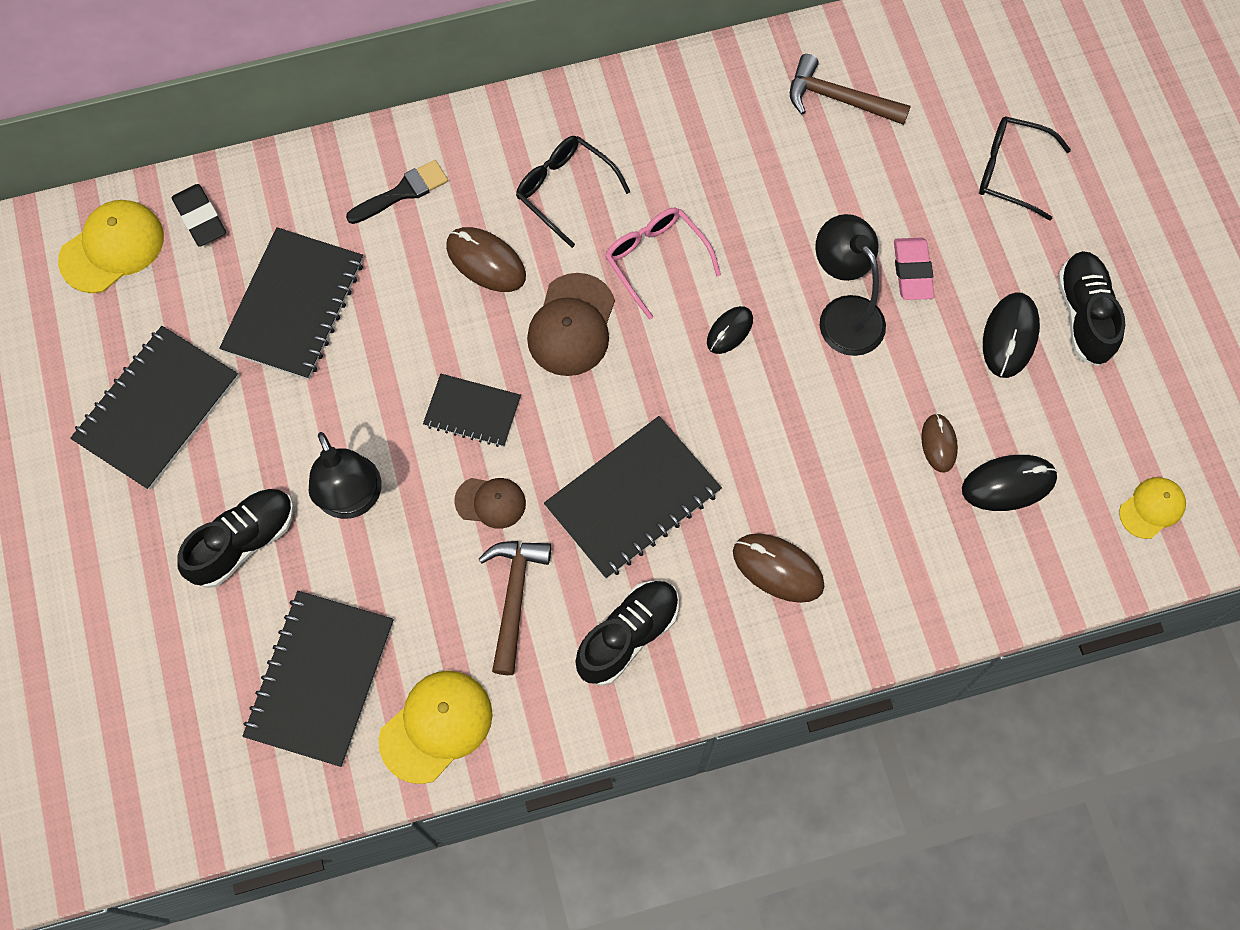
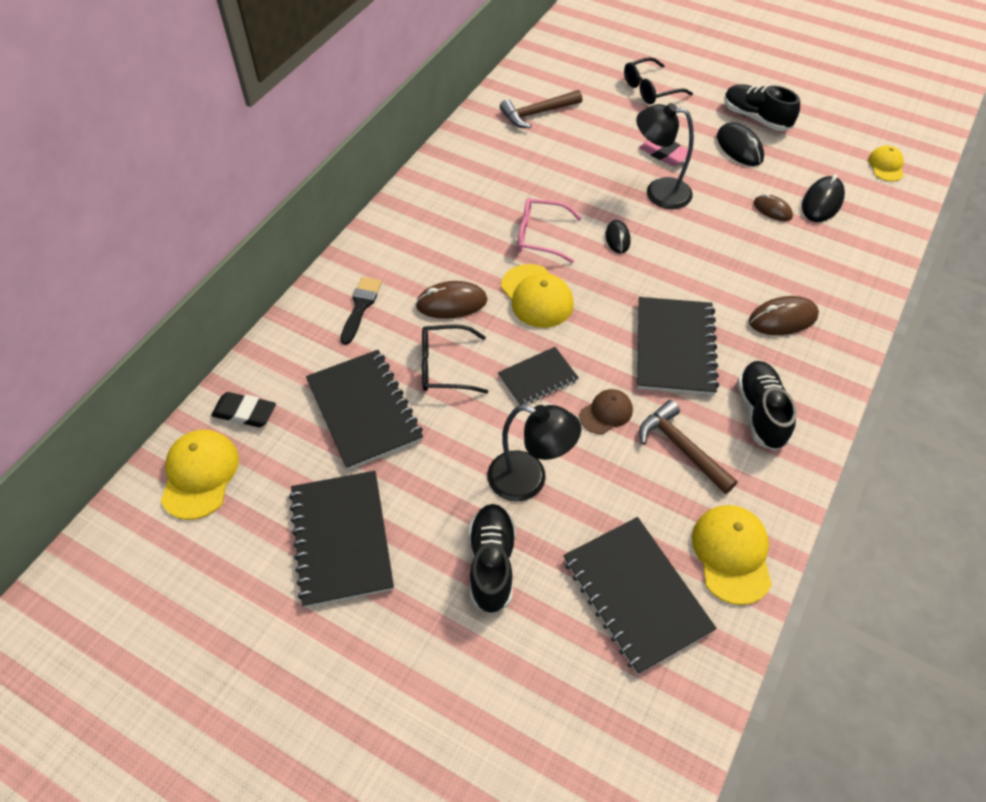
camera: 45 degrees left, 15 degrees down
black glasses [516,136,631,248] -> black glasses moved to [422,324,488,394]
brown cap [527,273,615,376] -> yellow cap [501,264,574,328]

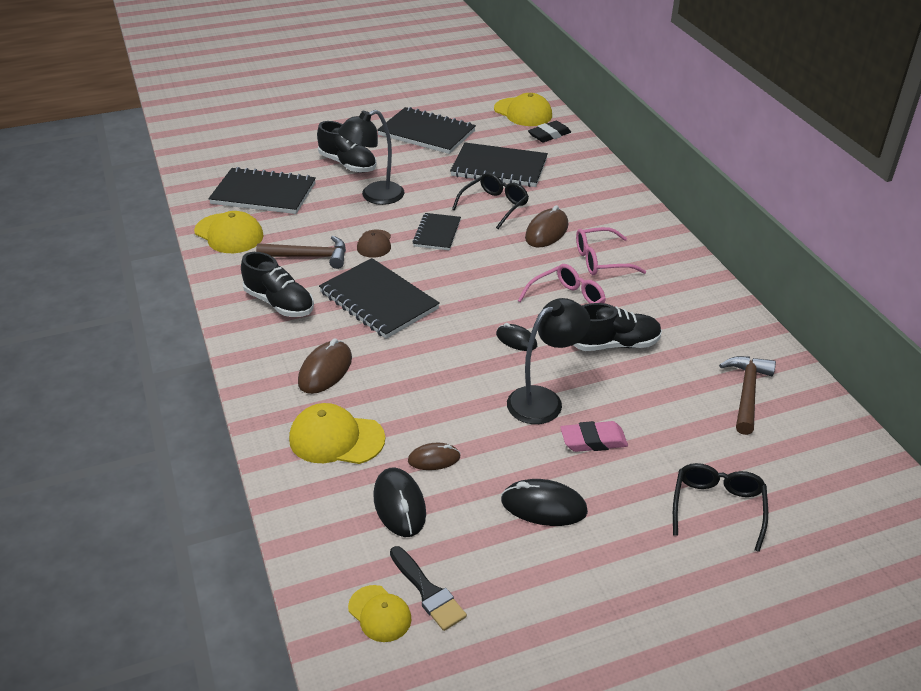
camera: 130 degrees right, 15 degrees down
black brush [340,277,382,345] -> black brush moved to [390,546,467,631]
yellow cap [501,264,574,328] -> yellow cap moved to [289,403,385,464]
black shoe [724,85,800,131] -> black shoe moved to [574,303,662,351]
none -> pink glasses [576,227,646,275]

